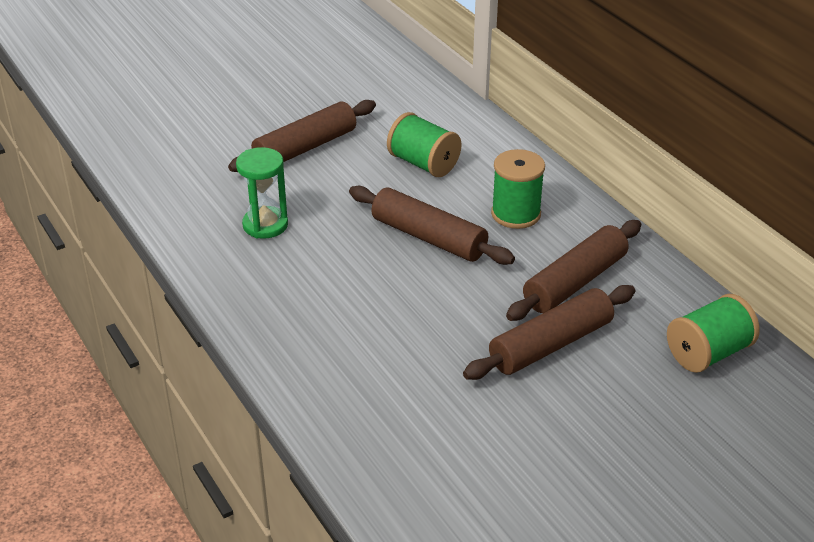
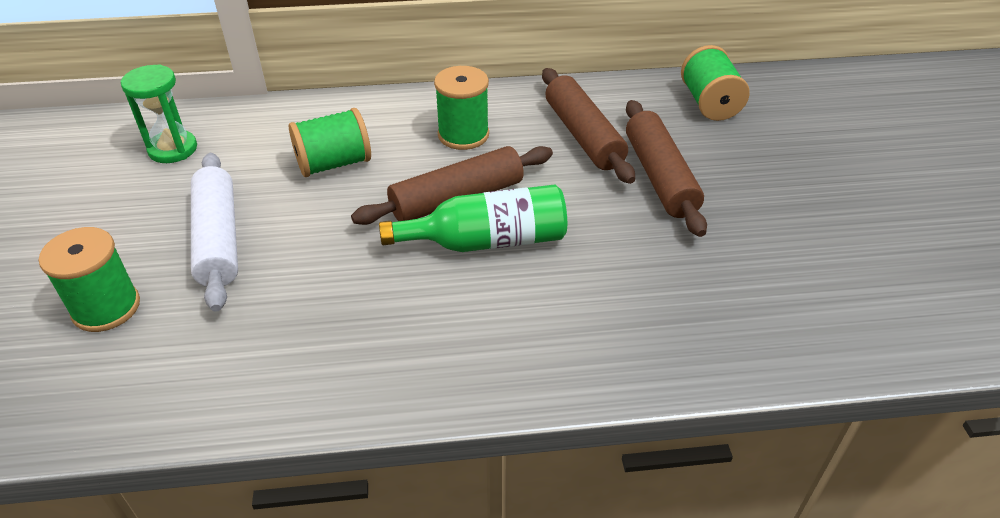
camera: 65 degrees left, 5 degrees up
brown rolling pin [228,100,376,172] -> white rolling pin [191,153,238,312]
green hourglass [236,147,288,239] -> green hourglass moved to [120,64,197,163]
none -> green spool [39,227,140,332]
none -> green bottle [379,185,567,252]

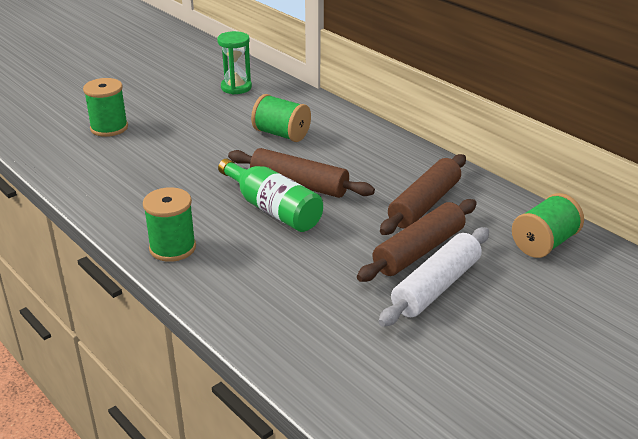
camera: 55 degrees right, 10 degrees down
white rolling pin [191,153,238,312] -> white rolling pin moved to [378,227,489,327]
green spool [434,66,489,150] -> green spool moved to [143,187,196,262]

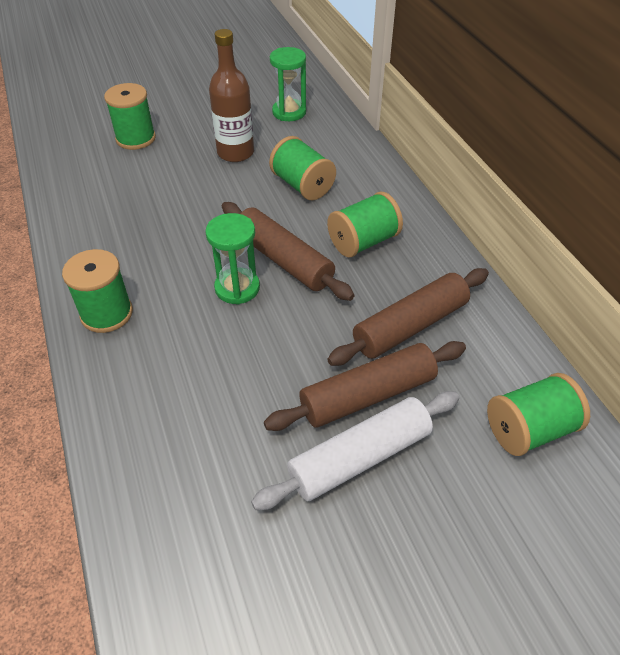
camera: 20 degrees right, 15 degrees up
green bottle [218,158,323,232] -> green hourglass [205,213,260,305]
none -> brown bottle [209,29,254,162]
none -> green spool [327,192,403,258]

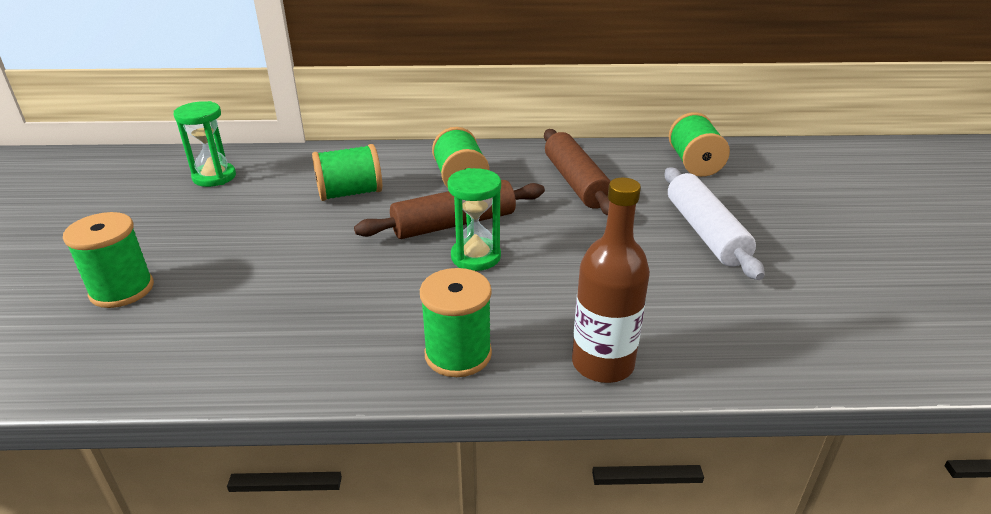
camera: 70 degrees left, 15 degrees down
brown bottle [209,29,254,162] -> brown bottle moved to [572,178,650,383]
brown rolling pin [264,341,466,431] -> none

